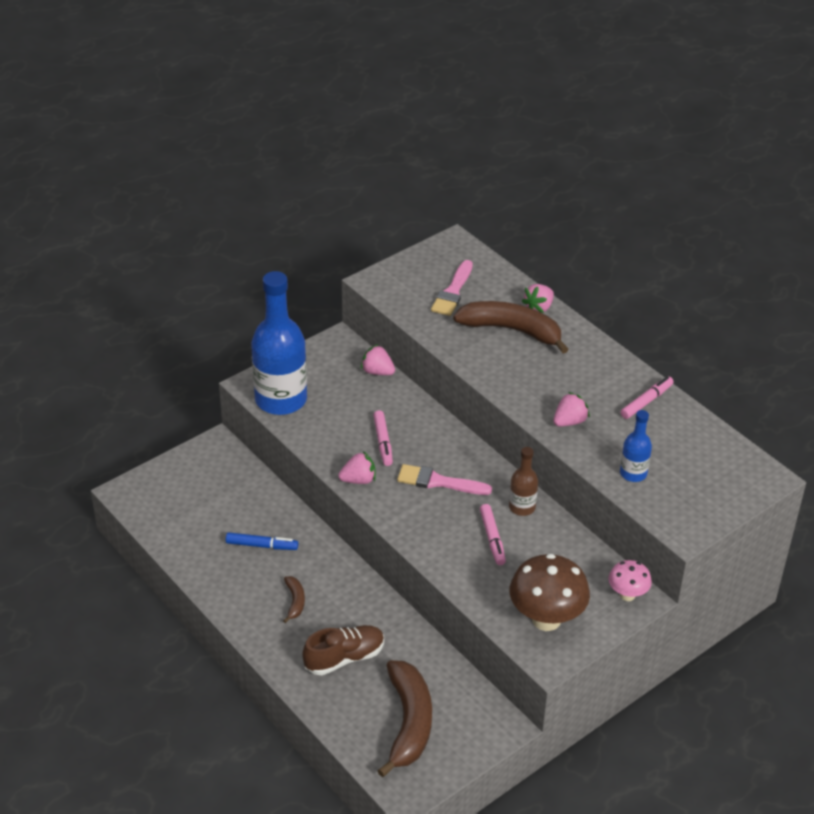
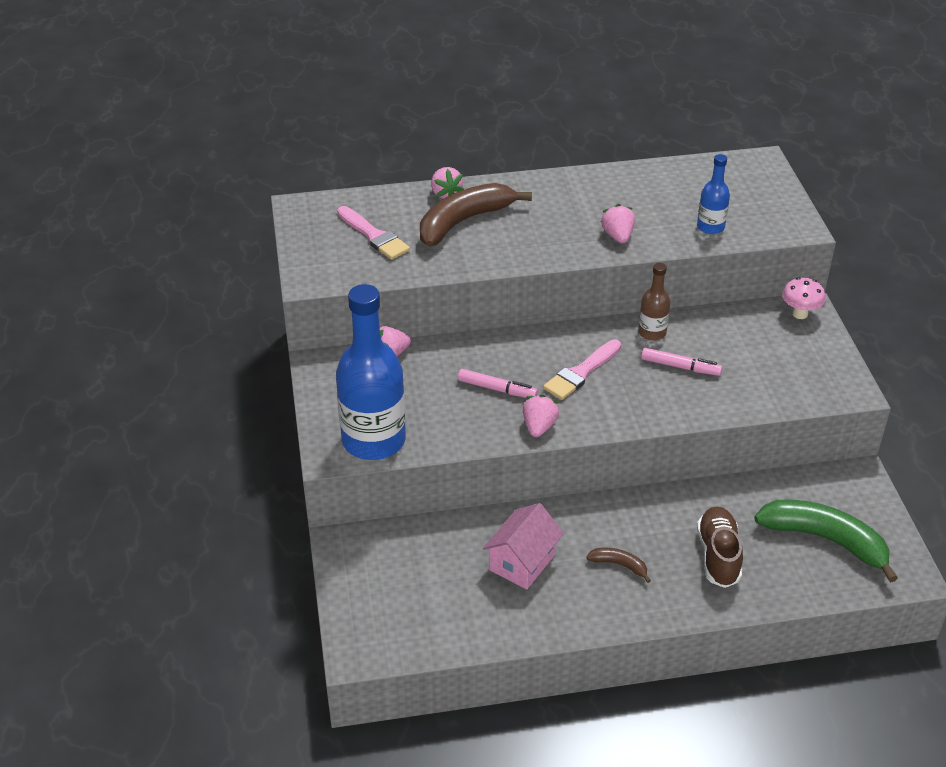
camera: 60 degrees left, 0 degrees up
blue marker [226,532,298,550] -> pink house [483,503,564,589]
brown banana [377,660,432,777] -> green banana [754,500,898,583]
brown mushroom [510,554,590,631] -> none
pink marker [621,376,674,419] -> none

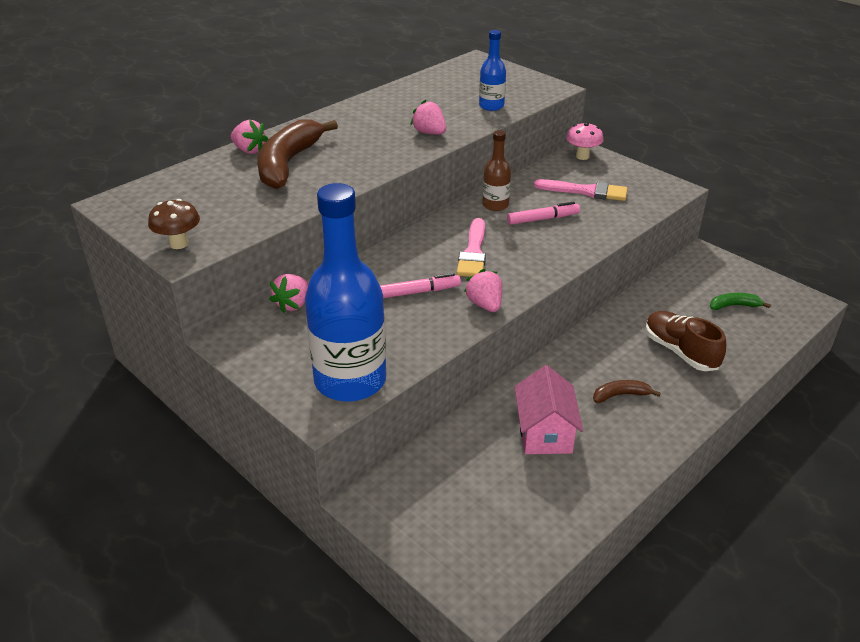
camera: 35 degrees left, 5 degrees down
pink brush [337,206,410,260] -> pink brush moved to [534,179,628,201]
green banana [754,500,898,583] -> green banana [710,293,771,310], size x0.45
none -> brown mushroom [148,199,200,249]

